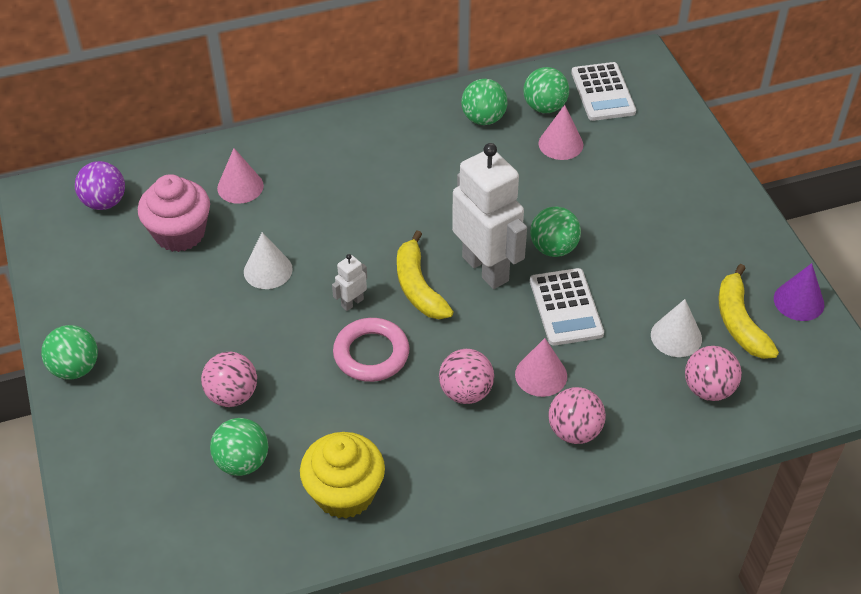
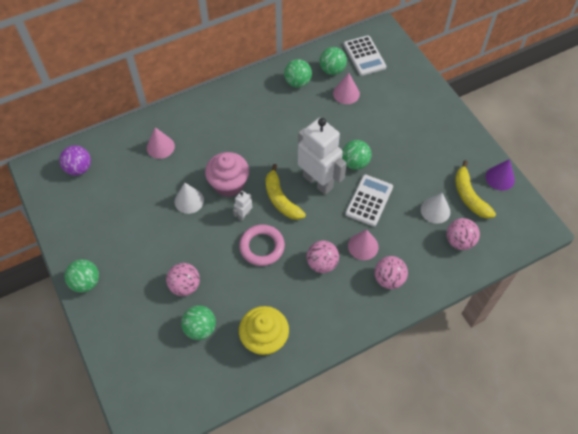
camera: 10 degrees left, 10 degrees up
pink cupcake [138,174,210,252] -> pink cupcake moved to [205,152,249,197]
white calculator [530,268,604,346] -> white calculator turned 135 degrees counterclockwise [345,174,393,227]

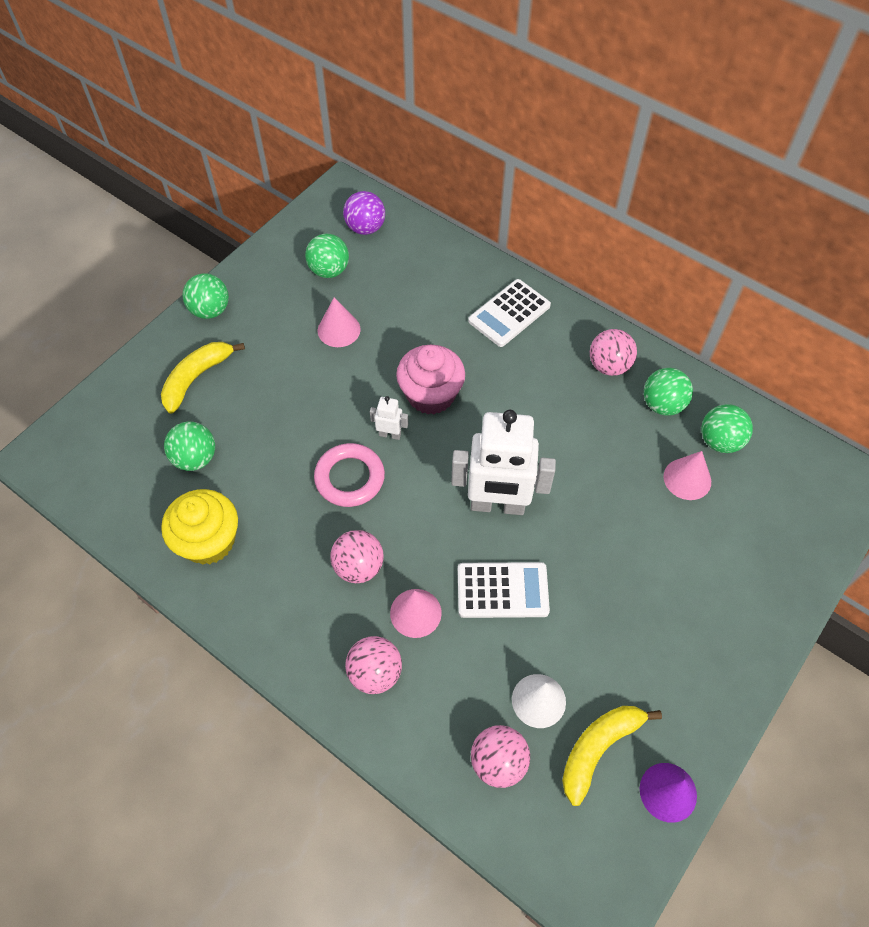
camera: 65 degrees right, 0 degrees up
pink cone [147,127,175,159] -> pink cone moved to [318,297,361,347]
pink ball [166,263,200,296] -> pink ball moved to [590,329,637,376]
white cone [175,183,204,214] -> none
yellow banana [266,164,306,220] -> yellow banana moved to [161,342,245,414]
white robot [298,118,347,195] -> white robot turned 75 degrees clockwise [451,410,556,515]
green ball [342,140,372,170] -> green ball moved to [305,234,349,278]
white calculator [344,36,386,76] -> white calculator moved to [468,279,551,347]

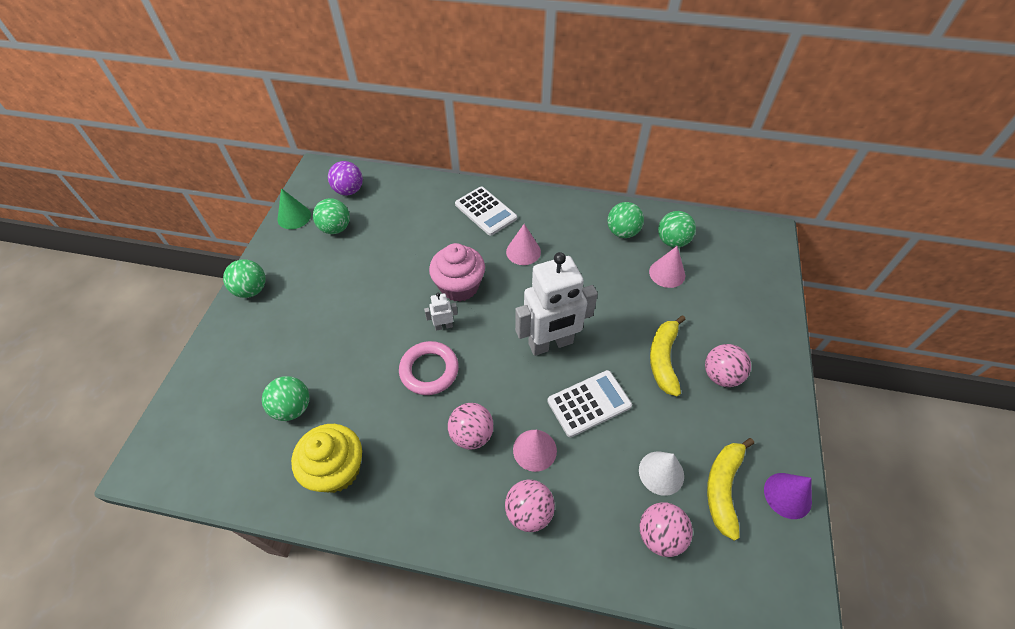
camera: 25 degrees left, 5 degrees down
yellow banana [161,342,245,414] -> yellow banana moved to [650,315,686,396]
pink cone [318,297,361,347] -> pink cone moved to [506,224,541,265]
white calculator [468,279,551,347] -> white calculator turned 60 degrees counterclockwise [455,186,517,236]
pink ball [590,329,637,376] -> pink ball moved to [705,344,751,387]
none -> green cone [278,188,311,229]

